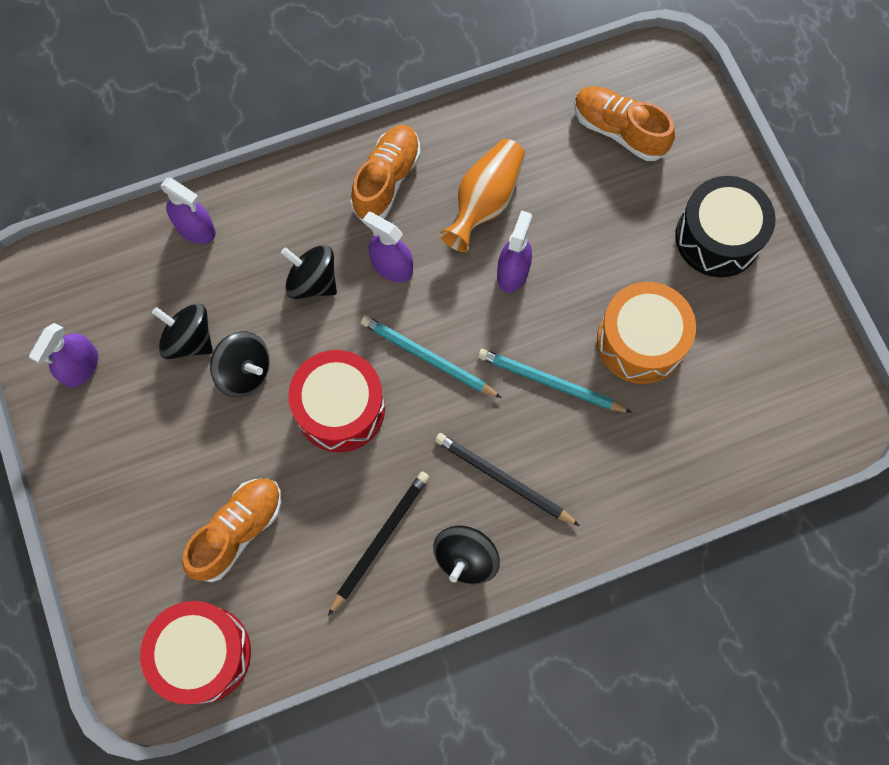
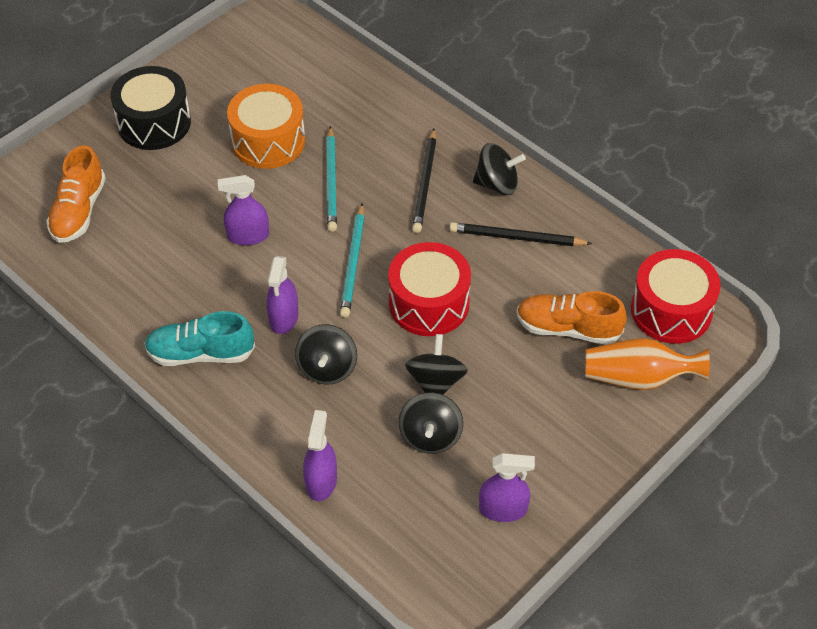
camera: 115 degrees left, 20 degrees down
orange shoe [351,125,420,222] -> turquoise shoe [144,311,255,366]
orange vase [440,139,525,252] -> orange vase moved to [585,338,710,390]

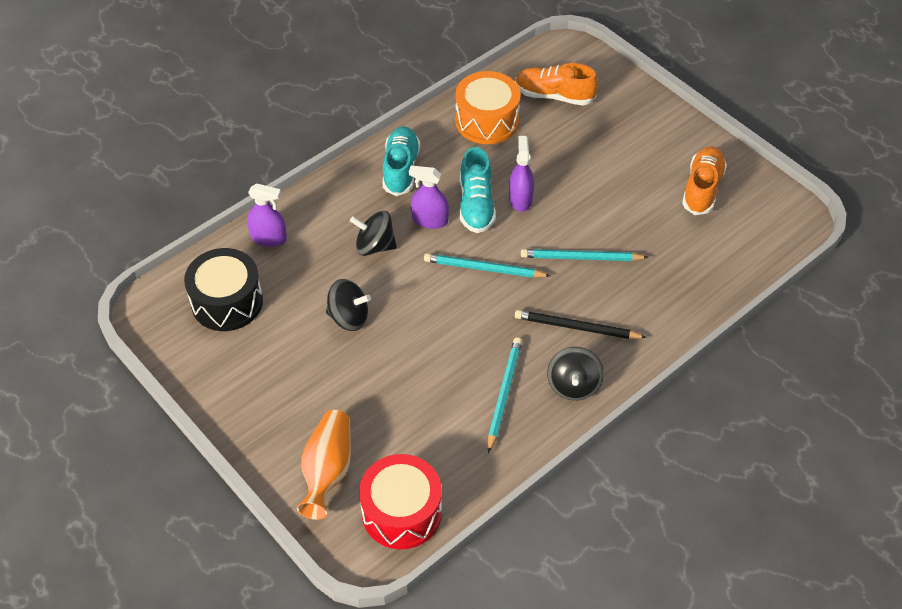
camera: 95 degrees right, 0 degrees up
black drum [110,66,191,150] -> black drum moved to [184,248,263,331]
orange drum [227,84,305,169] -> orange drum moved to [455,71,521,144]
red drum [388,242,471,336] -> none
black spinning top [399,392,463,454] -> none
black pencil [449,222,592,246] -> turquoise pencil [488,337,522,453]
purple spray bottle [479,453,535,522] -> none
orange shoe [516,291,627,345] -> orange shoe moved to [682,146,727,215]
none -> turquoise shoe [460,147,496,233]

